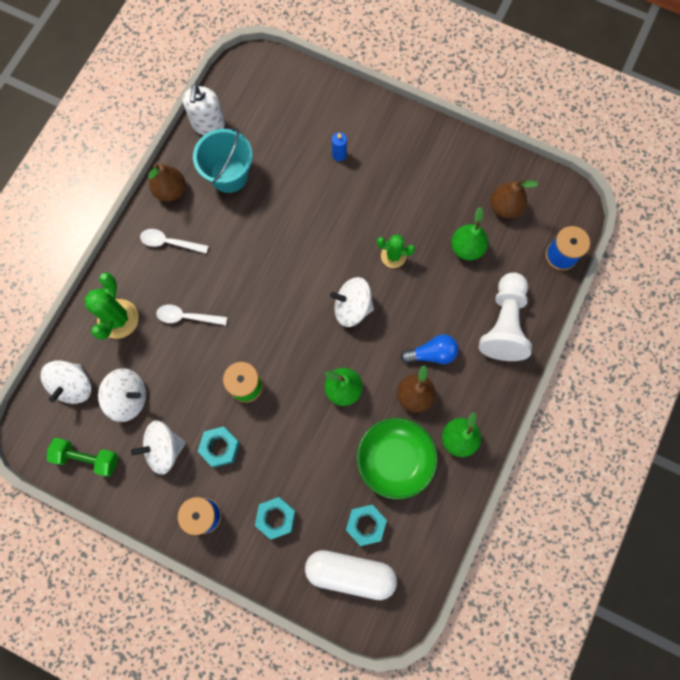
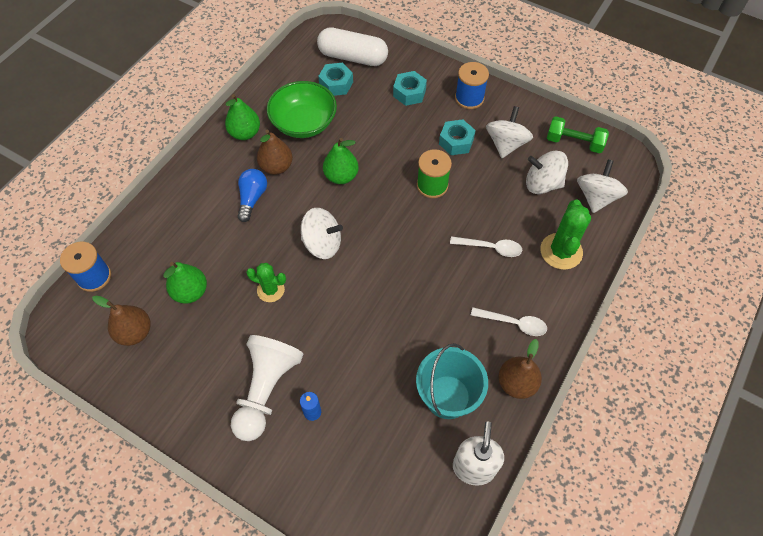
camera: 175 degrees left, 15 degrees down
white spinning top [131,420,186,475] -> white spinning top turned 60 degrees counterclockwise [486,106,533,158]
blue light bulb [400,334,459,364] -> blue light bulb turned 105 degrees clockwise [237,169,267,222]
white pawn [479,273,532,361] -> white pawn moved to [231,335,303,441]

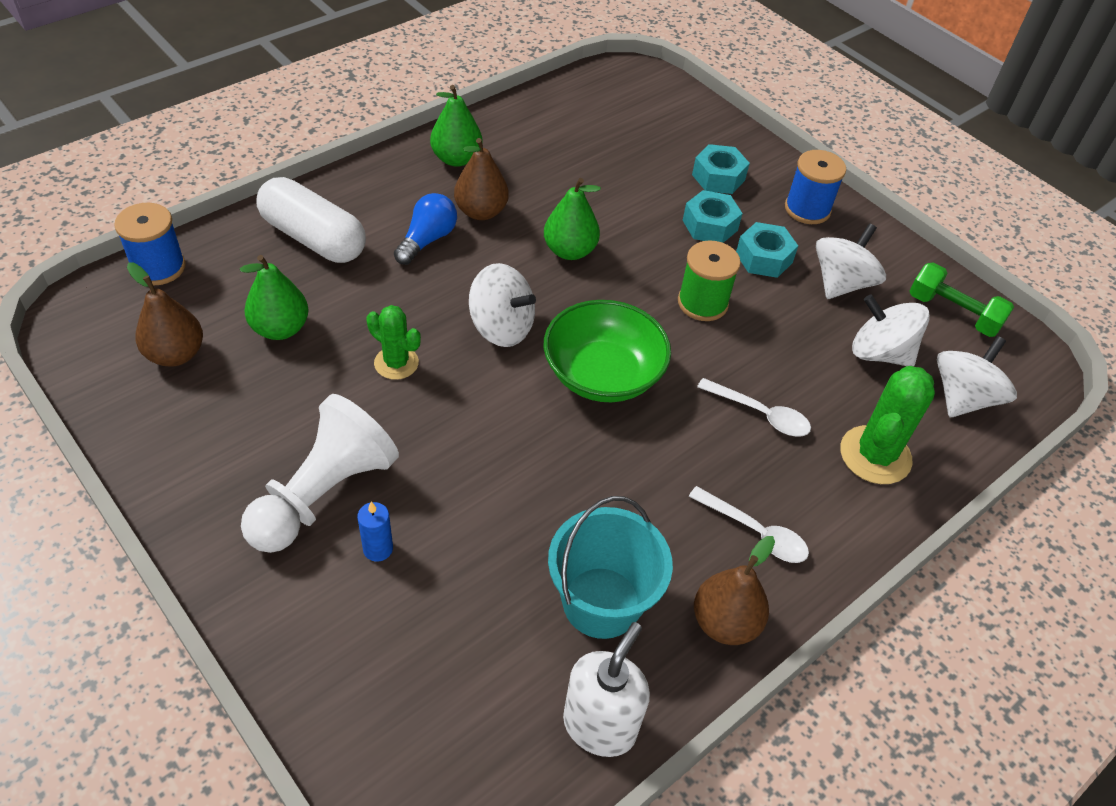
camera: 15 degrees right, 10 degrees down
green bowl [267,81,337,138] -> green bowl moved to [544,300,671,402]
white capsule [317,27,388,66] -> white capsule moved to [256,177,366,263]
turquoise nut [318,63,353,96] -> turquoise nut moved to [682,190,743,243]

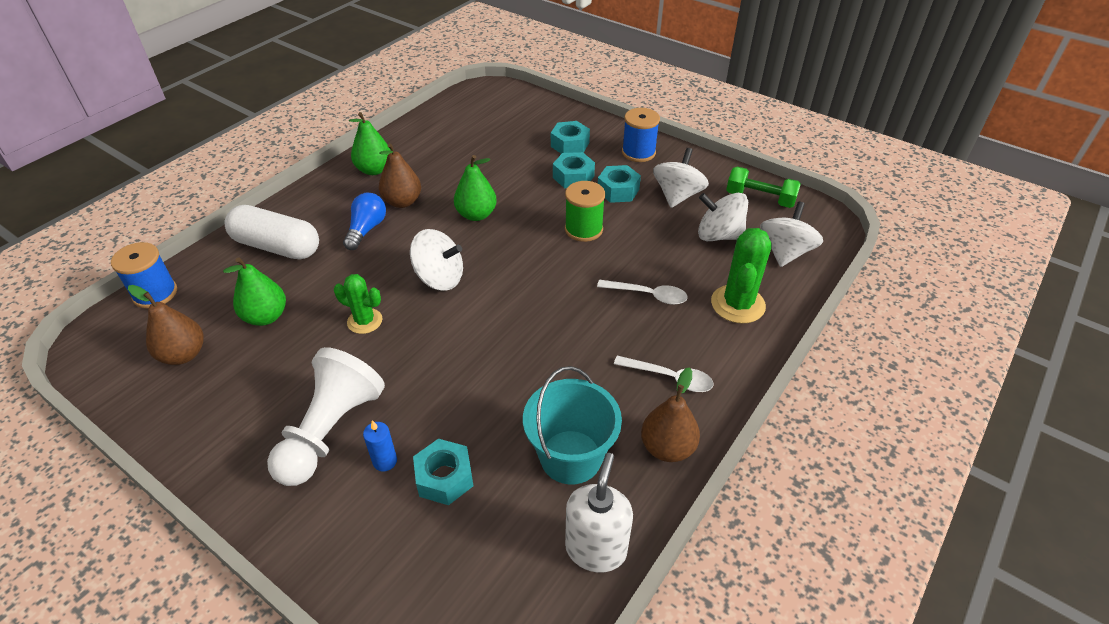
camera: 10 degrees left, 5 degrees down
green bowl [544,300,671,402] -> none
none -> turquoise nut [413,439,473,505]

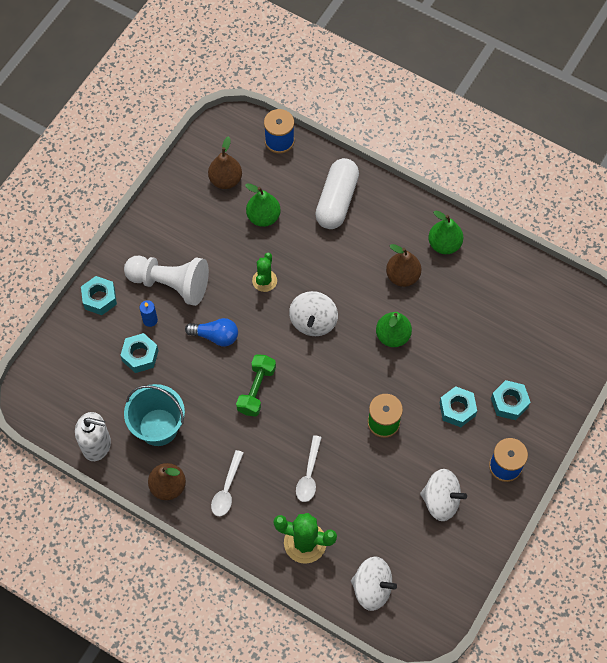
camera: 85 degrees right, 20 degrees up
blue light bulb [343,193,386,250] -> blue light bulb moved to [185,318,238,346]
turquoise nut [598,165,641,203] -> turquoise nut moved to [81,276,117,315]
white spinning top [698,193,748,241] -> none
green dumbbell [726,167,801,208] -> green dumbbell moved to [236,354,276,417]

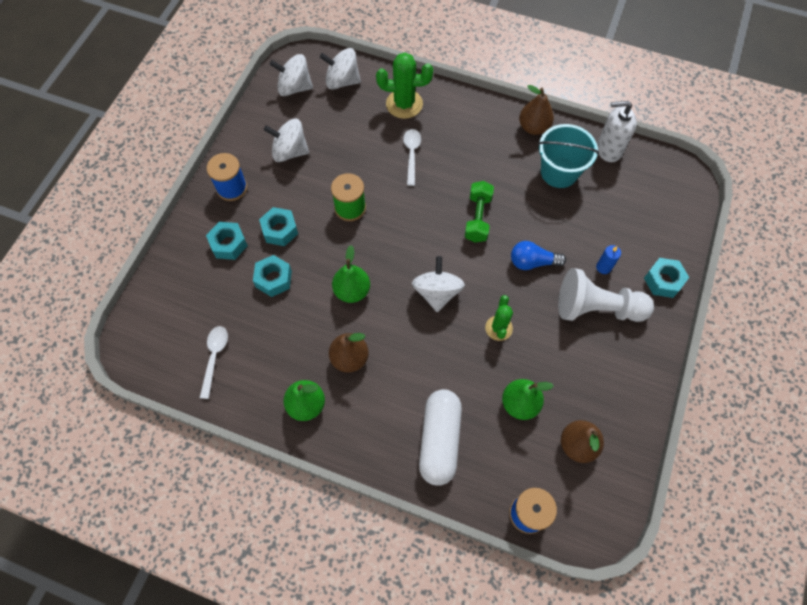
camera: 170 degrees right, 0 degrees up
turquoise nut [120,333,159,373] -> turquoise nut moved to [253,255,292,297]
white spoon [211,450,243,516] -> white spoon moved to [200,326,228,399]
none -> white spinning top [270,54,313,96]

